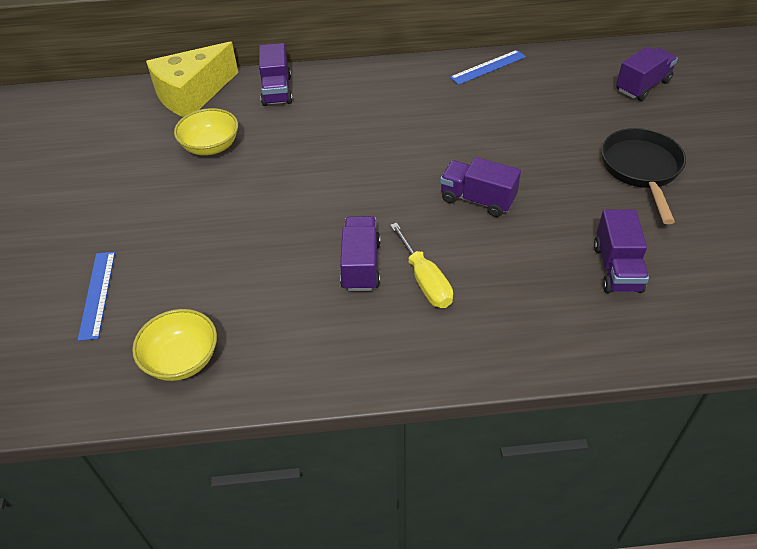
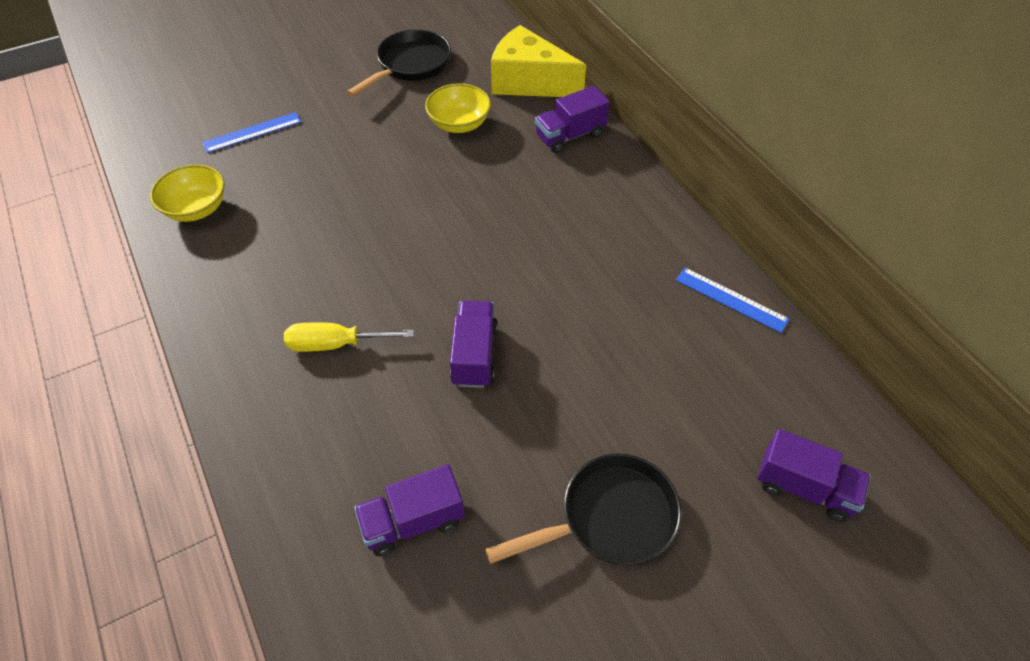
camera: 65 degrees right, 5 degrees up
purple truck [340,216,380,291] -> none
yellow screwdriver [390,223,453,308] -> yellow screwdriver turned 45 degrees clockwise [284,322,414,352]
none -> black pan [347,29,451,97]

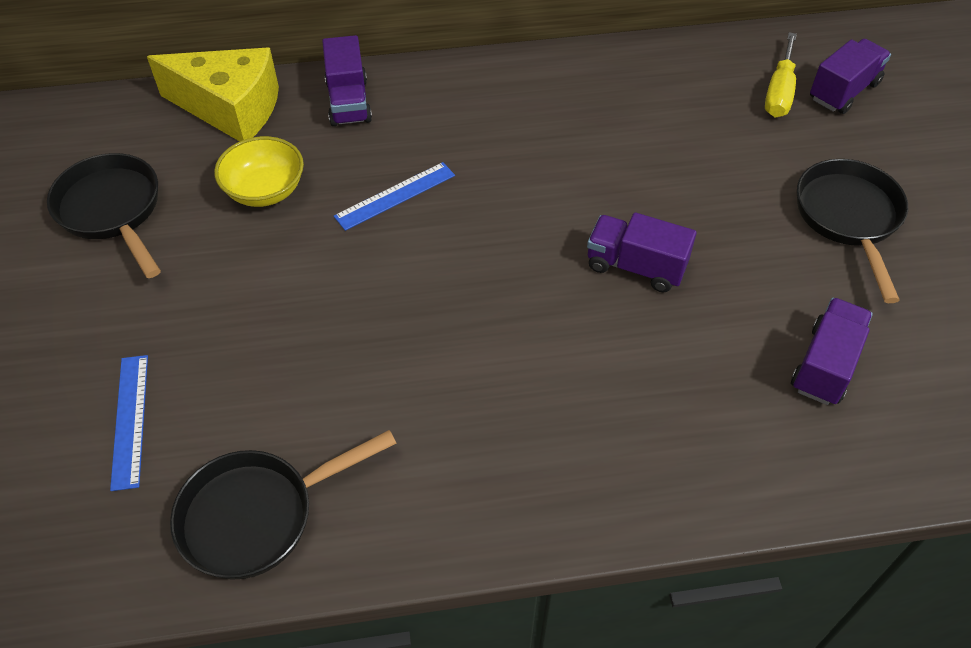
camera: 70 degrees left, 0 degrees up
yellow bowl [150,164,225,222] -> black pan [170,430,397,580]
yellow screwdriver [284,322,414,352] -> yellow screwdriver moved to [765,32,797,117]
purple truck [354,465,465,556] -> purple truck turned 150 degrees counterclockwise [791,298,873,405]
yellow cheese [491,25,586,97] -> yellow cheese turned 120 degrees counterclockwise [147,48,279,142]
blue ruler [676,268,790,333] -> blue ruler moved to [334,162,455,231]

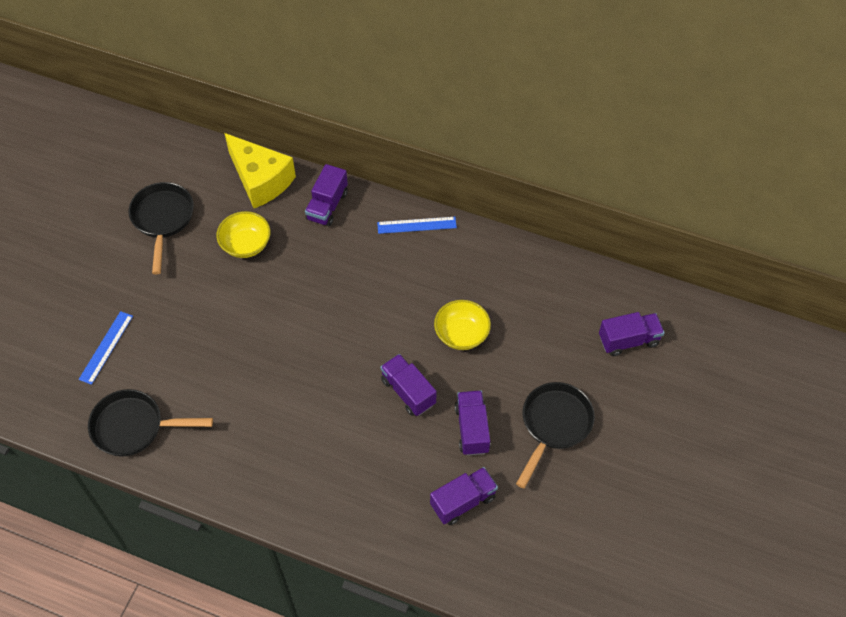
camera: 30 degrees right, 5 degrees up
blue ruler [334,162,455,231] -> blue ruler moved to [377,217,457,234]
yellow screwdriver [765,32,797,117] -> none
none -> yellow bowl [434,300,491,350]
none -> purple truck [455,390,491,456]

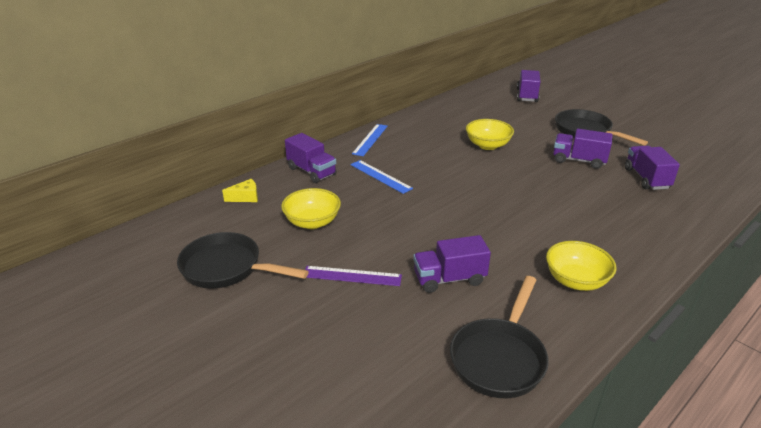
camera: 65 degrees left, 25 degrees down
blue ruler [79,311,133,385] -> blue ruler moved to [350,160,413,194]
yellow cheese [224,133,296,208] -> yellow cheese [222,179,258,202], size x0.41
purple truck [380,354,437,416] -> purple truck moved to [413,235,491,293]
none -> purple ruler [305,266,402,286]
none -> yellow bowl [546,241,617,291]

